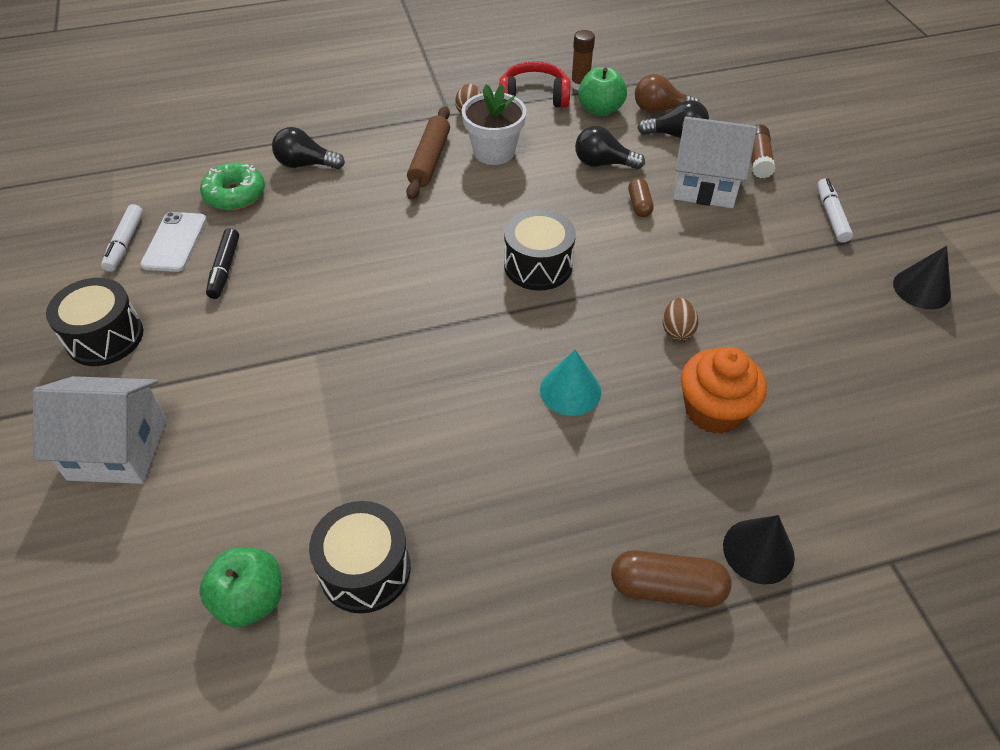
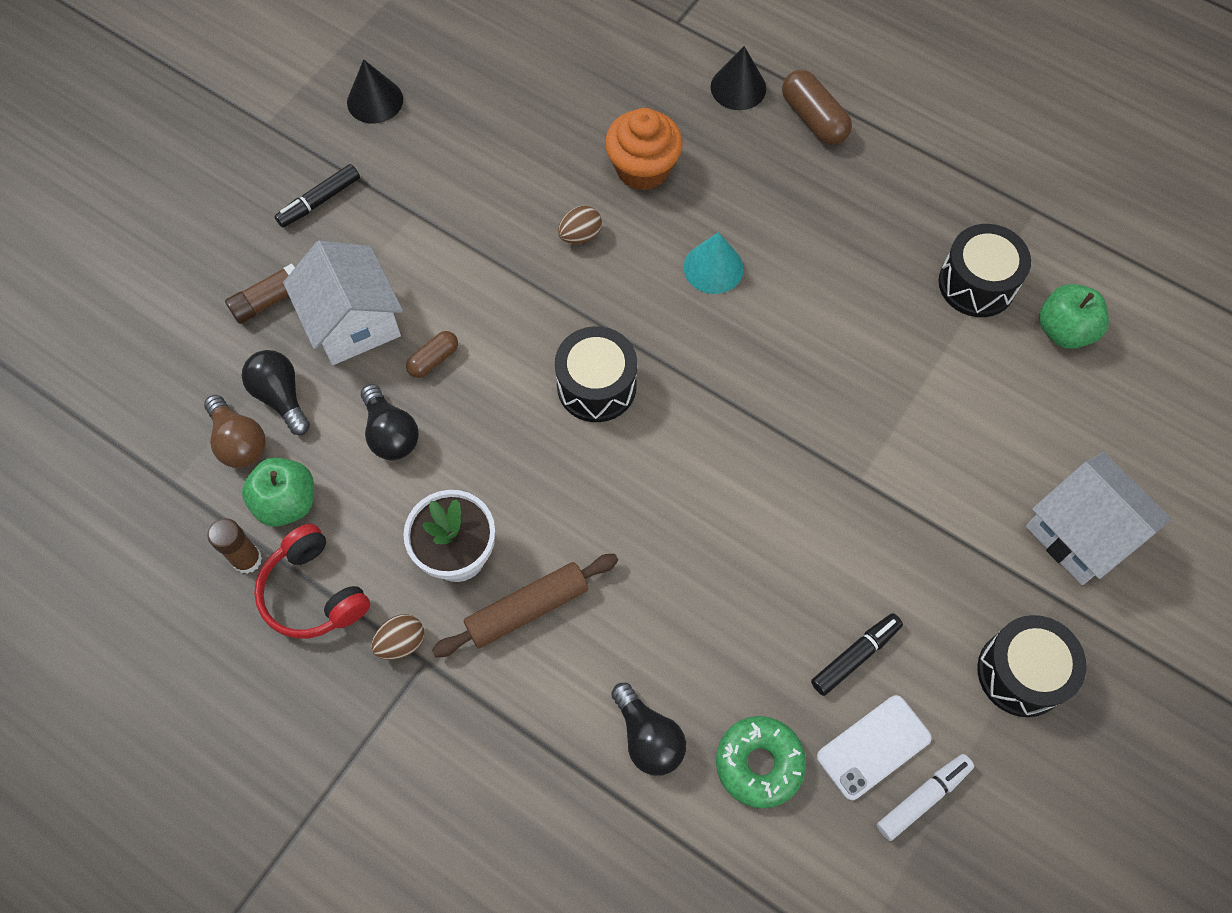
camera: 130 degrees left, 15 degrees up
white marker [817,179,853,243] -> black marker [274,164,360,228]

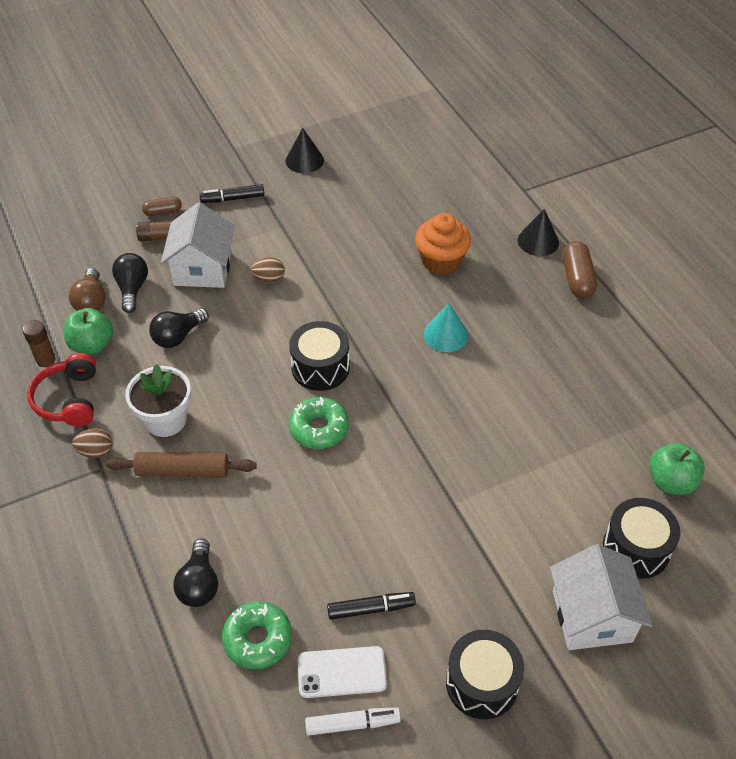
camera: 30 degrees right, 15 degrees down
black light bulb [361,384,419,460] -> black light bulb turned 45 degrees clockwise [149,309,209,348]
brown capsule [406,331,458,378] -> brown capsule moved to [142,197,182,216]
brown egg [558,206,602,244] -> brown egg moved to [251,257,285,283]
black drum [938,224,1031,317] -> black drum moved to [603,498,681,579]
none -> green donut [289,397,349,449]

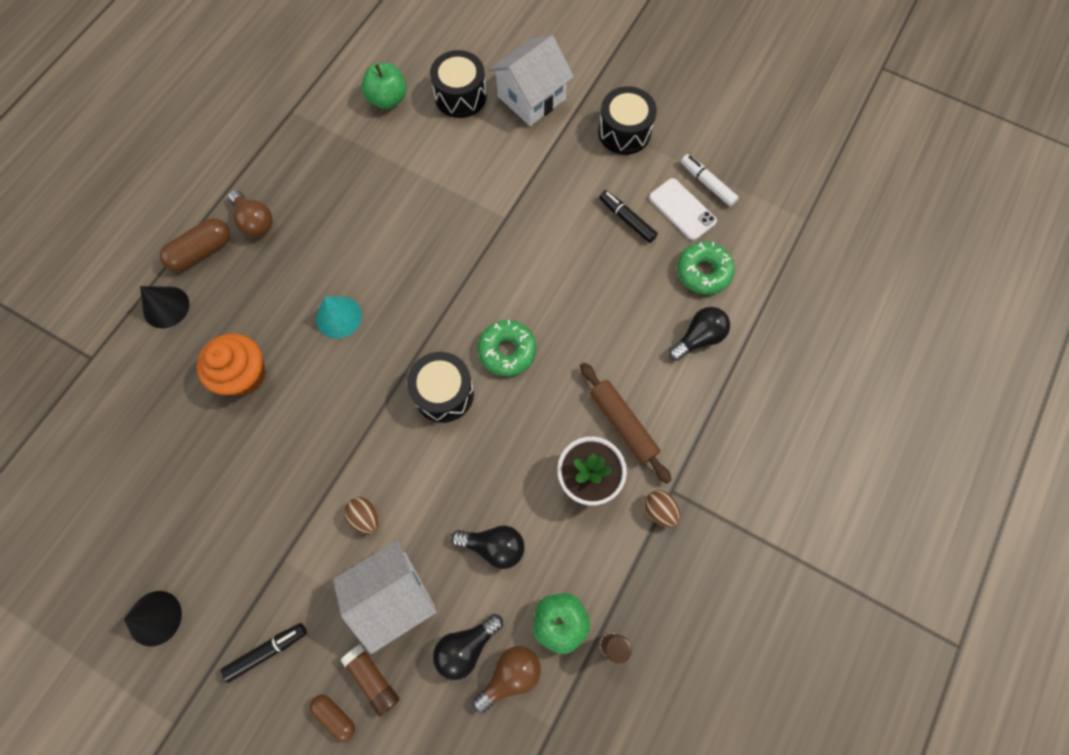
camera: 125 degrees left, 20 degrees up
red headphones [27,353,96,426] -> none
black marker [199,184,264,203] -> black marker turned 75 degrees counterclockwise [221,623,307,683]
none -> brown light bulb [228,190,273,237]

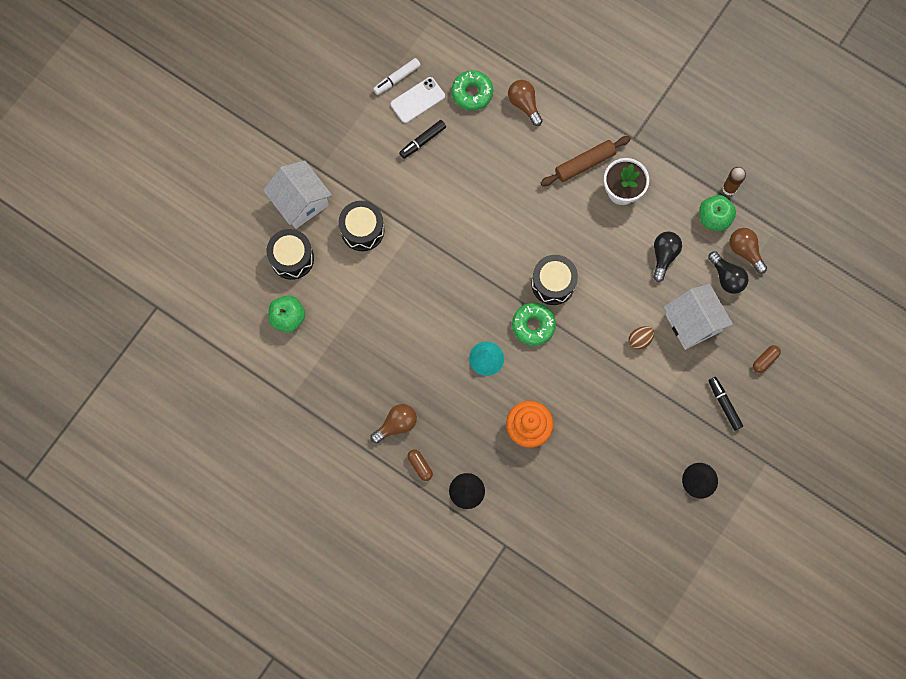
camera: 85 degrees left, 5 degrees up
brown capsule [160,218,230,271] -> brown capsule [408,449,433,481], size x0.61
brown glue stick [340,644,399,716] -> none
green donut [478,320,536,376] -> green donut moved to [512,303,556,346]
black drum [598,86,657,155] -> black drum moved to [339,201,384,251]
brown egg [644,490,680,528] -> none
black light bulb [668,307,730,361] -> brown light bulb [508,80,543,126]

